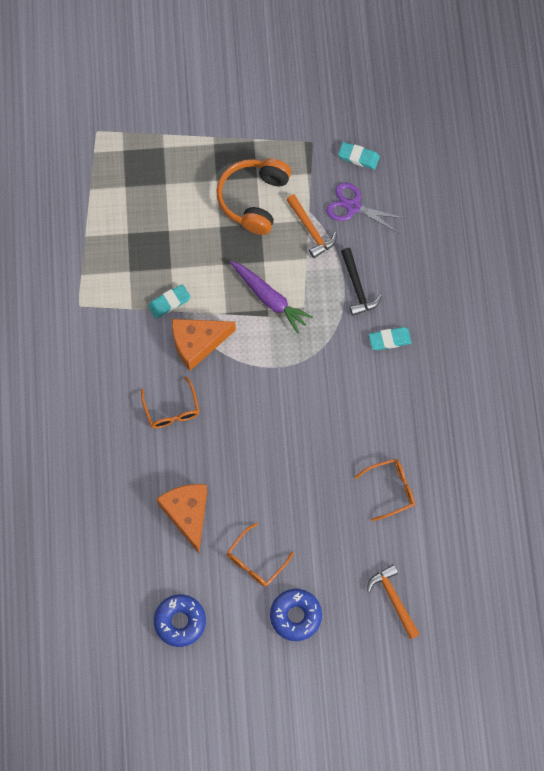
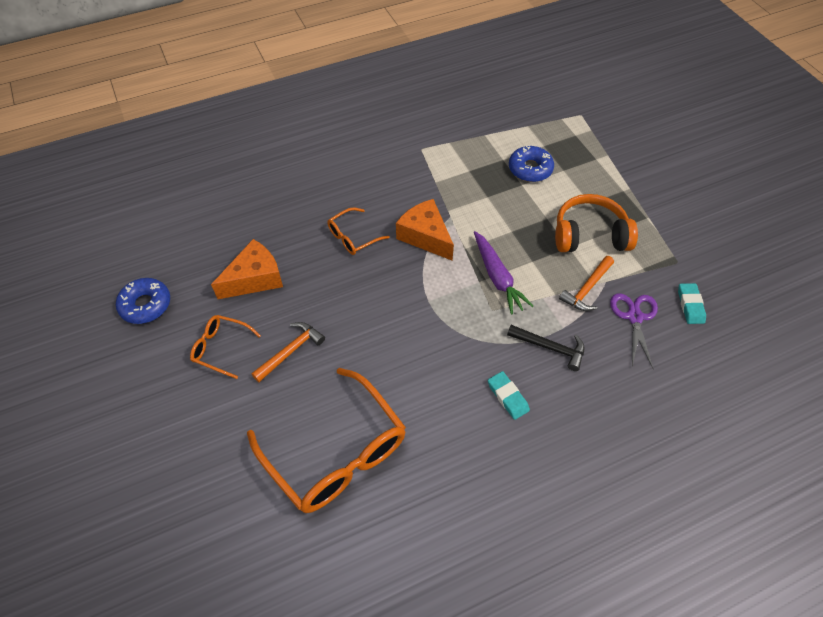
camera: 70 degrees right, 15 degrees down
turquoise eraser [148,284,191,319] -> none
purple carrot [230,261,313,334] -> purple carrot turned 45 degrees counterclockwise [474,231,533,315]
blue donut [270,589,322,641] -> blue donut moved to [509,146,554,182]
black hammer [341,248,382,316] -> black hammer turned 120 degrees counterclockwise [507,325,585,371]
orange glasses [355,458,415,521] -> orange glasses [247,368,406,513], size x2.07
orange hammer [367,564,420,639] -> orange hammer moved to [251,322,325,382]

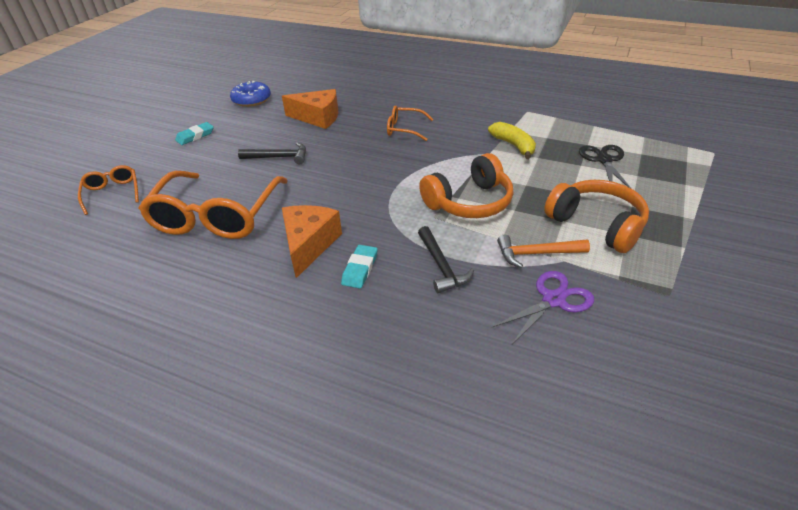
camera: 50 degrees right, 15 degrees down
orange glasses [190,315,261,379] -> orange glasses moved to [78,165,139,215]
orange hammer [251,322,325,382] -> black hammer [238,142,306,164]
orange cheese [396,199,454,260] -> orange cheese moved to [282,205,342,278]
purple carrot [474,231,533,315] -> orange headphones [419,153,513,218]
blue donut [509,146,554,182] -> black scissors [579,145,632,189]
turquoise eraser [678,283,706,324] -> turquoise eraser moved to [175,122,214,145]
none -> yellow banana [488,122,536,159]

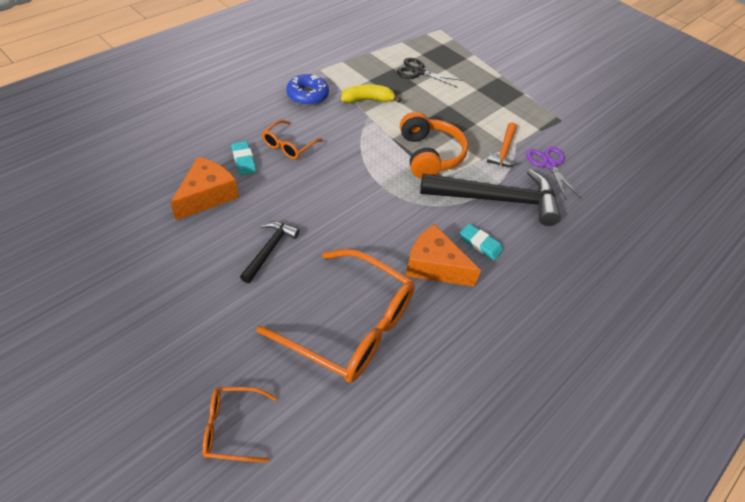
camera: 75 degrees left, 10 degrees up
turquoise eraser [175,122,214,145] -> turquoise eraser moved to [231,141,256,175]
blue donut [230,81,271,107] -> blue donut moved to [286,74,329,106]
black hammer [418,226,474,293] -> black hammer [420,169,561,226], size x1.97
orange headphones [544,180,649,253] -> none

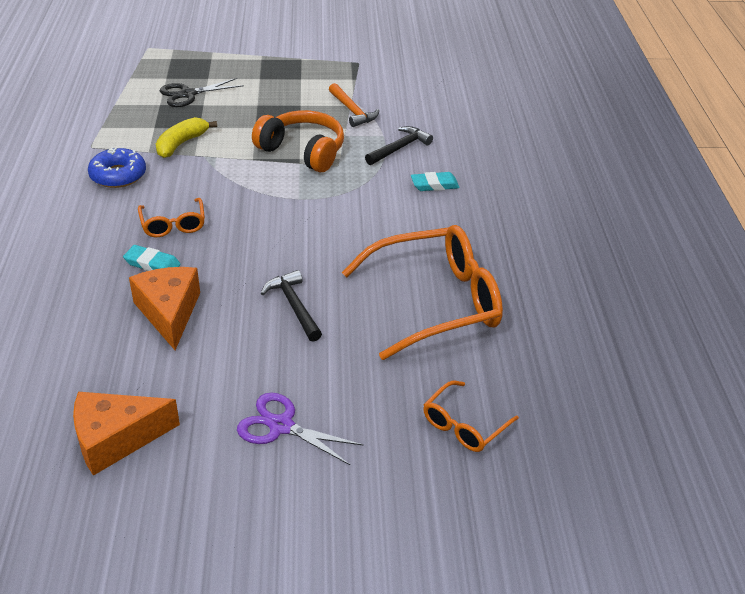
camera: 45 degrees left, 10 degrees down
orange cheese [406,224,481,287] -> orange cheese moved to [73,392,180,476]
black hammer [420,169,561,226] -> black hammer [365,126,433,165], size x0.51
purple scissors [526,146,582,200] -> purple scissors moved to [237,392,364,465]

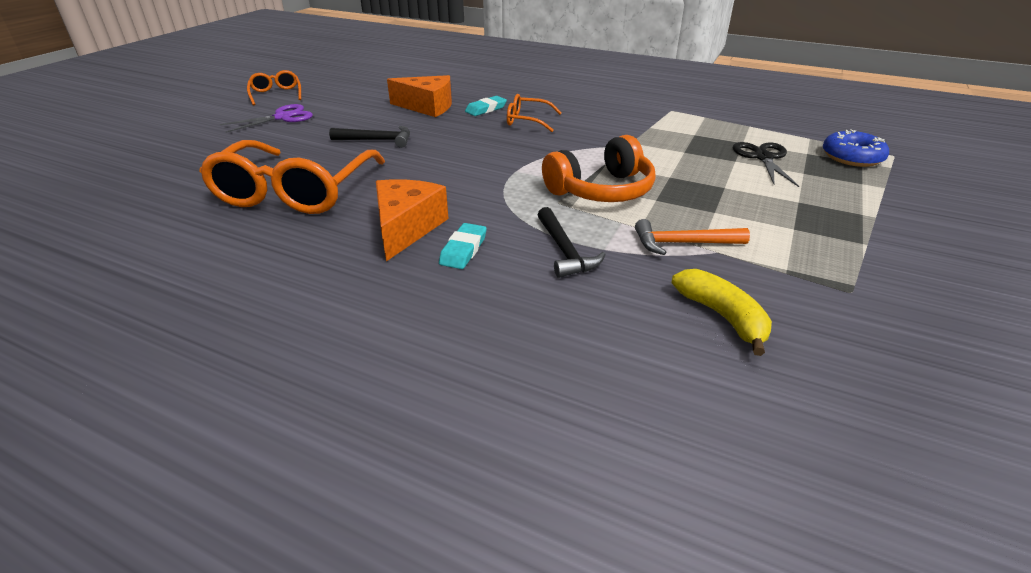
camera: 120 degrees right, 5 degrees down
orange cheese [73,392,180,476] -> orange cheese moved to [376,179,448,261]
blue donut [88,147,146,188] -> blue donut moved to [823,130,889,167]
yellow banana [156,117,217,158] -> yellow banana moved to [672,269,772,356]
orange glasses [423,381,519,452] -> orange glasses moved to [247,70,301,106]

